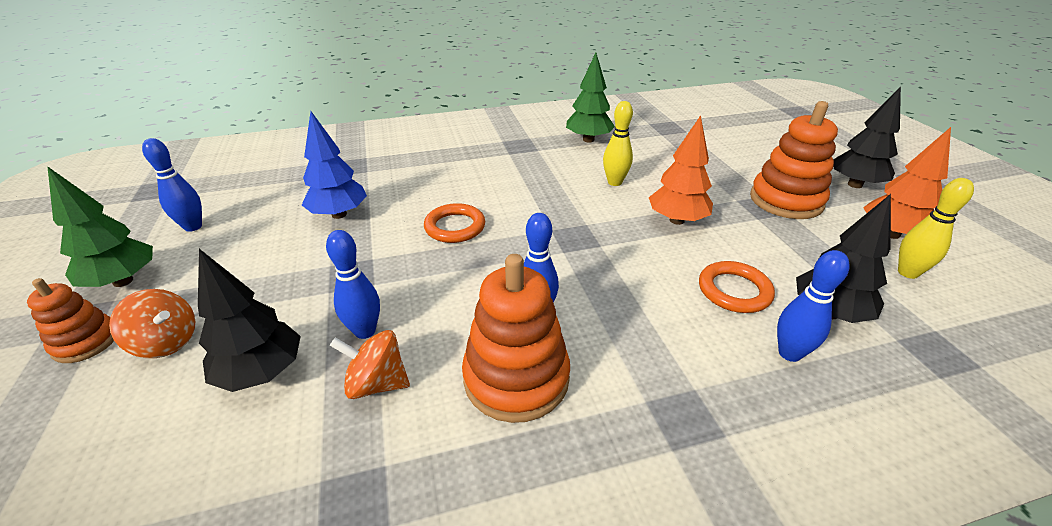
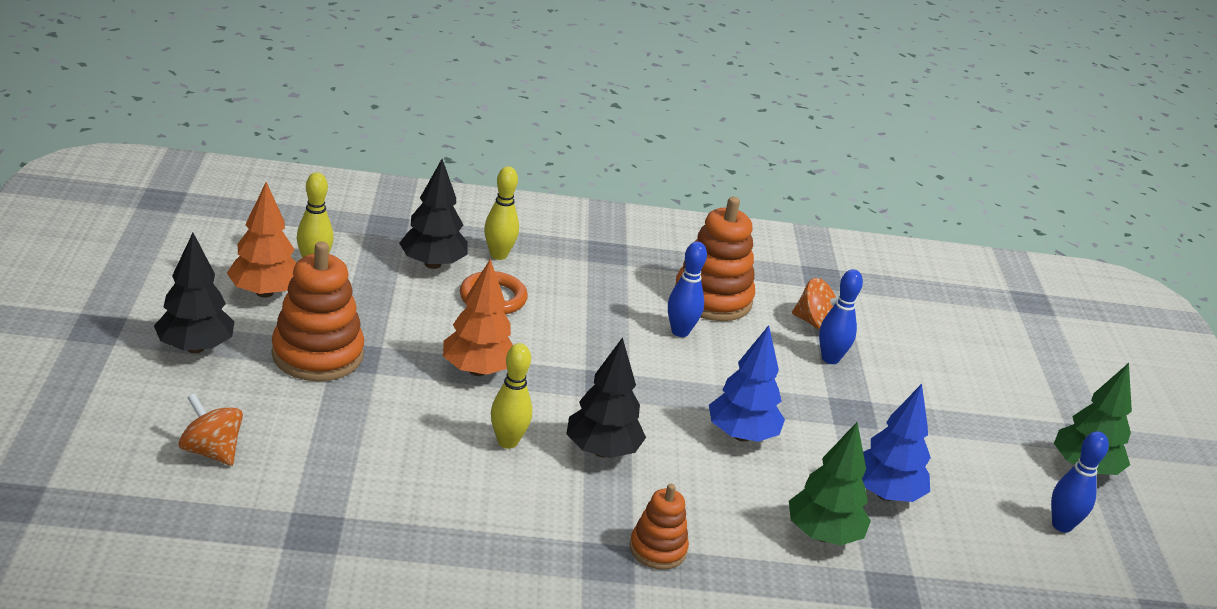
camera: 170 degrees left, 5 degrees down
orange stacking toy [27,278,114,363] -> orange stacking toy moved to [630,484,689,570]
orange spinning top [109,289,195,358] -> orange spinning top moved to [179,393,243,466]
black tree [198,249,301,392] -> black tree moved to [566,337,646,458]
orange ring [424,203,485,243] -> blue tree [709,325,785,442]
green tree [566,53,615,142] -> green tree moved to [789,422,871,545]
blue bowling pin [777,250,850,362] -> yellow bowling pin [484,166,519,260]

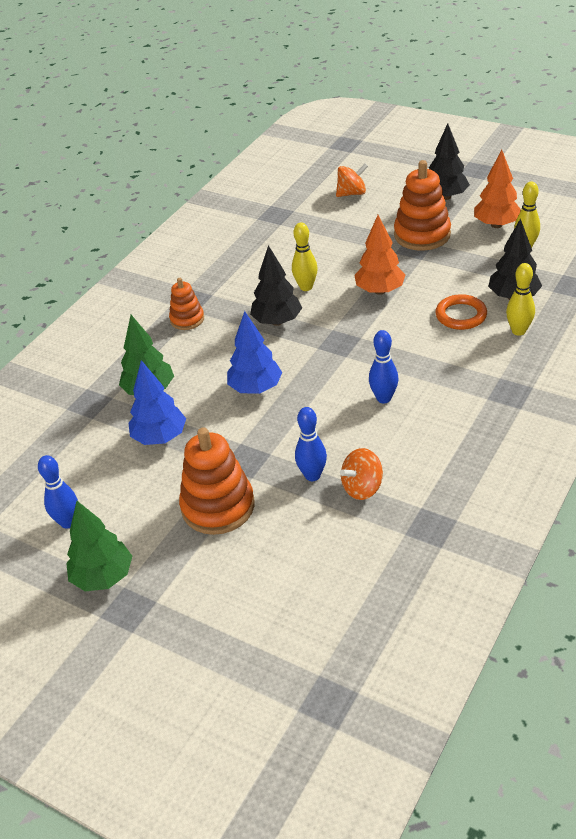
camera: 130 degrees right, 10 degrees up
orange stacking toy [675,197,755,321] -> orange stacking toy moved to [179,427,255,535]

